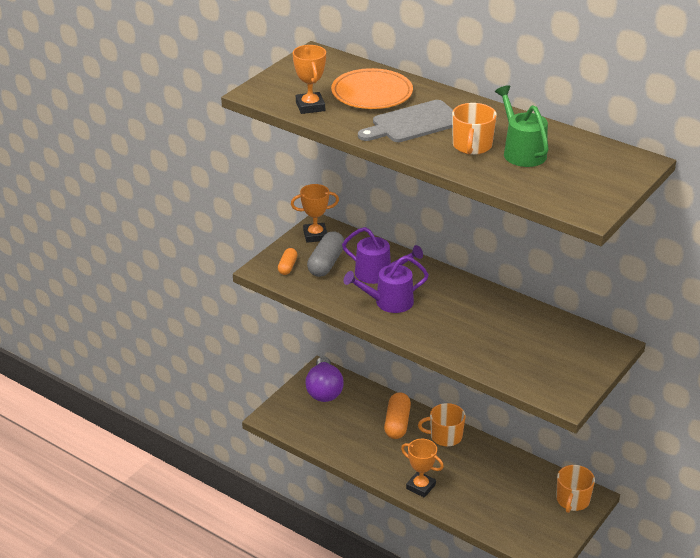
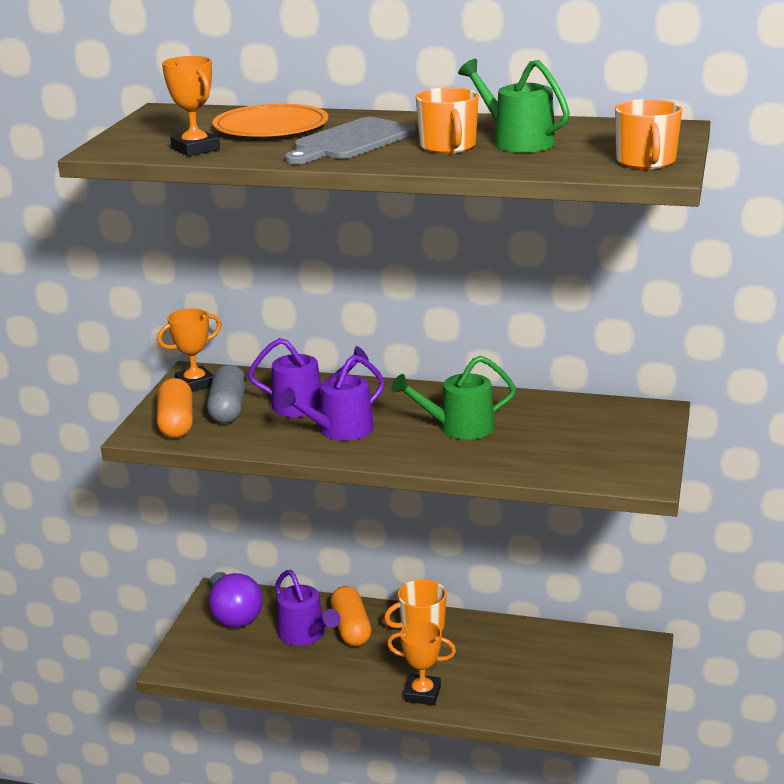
camera: 20 degrees left, 10 degrees down
orange capsule [278,248,298,275] -> orange capsule [157,378,193,438], size x1.72
orange mug [556,465,595,513] -> orange mug moved to [615,99,682,169]
none -> purple watering can [275,570,340,646]
none -> green watering can [391,356,516,440]

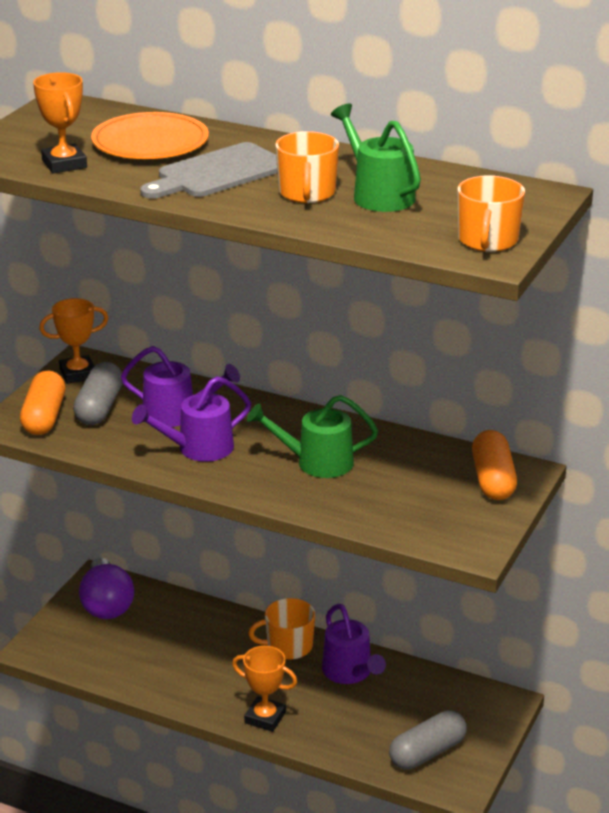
camera: 10 degrees right, 5 degrees up
purple watering can [275,570,340,646] -> purple watering can moved to [322,604,386,684]
orange capsule [330,586,372,646] -> orange capsule moved to [472,430,517,500]
none -> grey capsule [389,710,467,770]

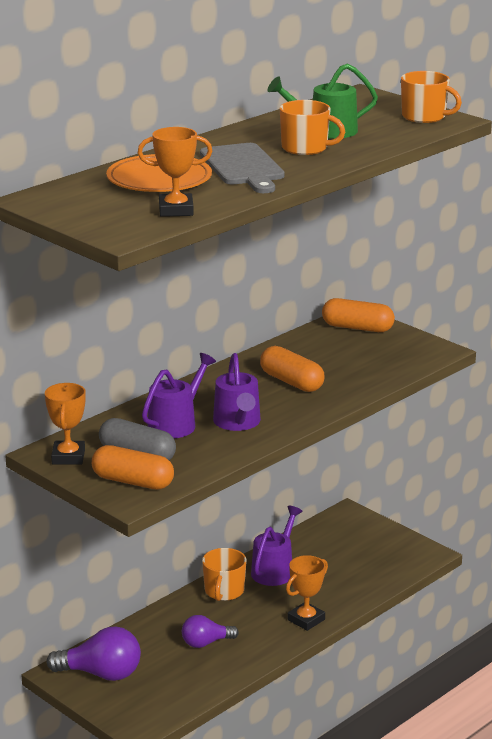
camera: 70 degrees left, 5 degrees down
green watering can [247,395,378,478] -> orange capsule [260,346,324,392]
purple watering can [322,604,386,684] -> purple watering can turned 60 degrees counterclockwise [251,506,302,586]
grey capsule [389,710,467,770] -> none
none -> purple light bulb [182,615,239,648]

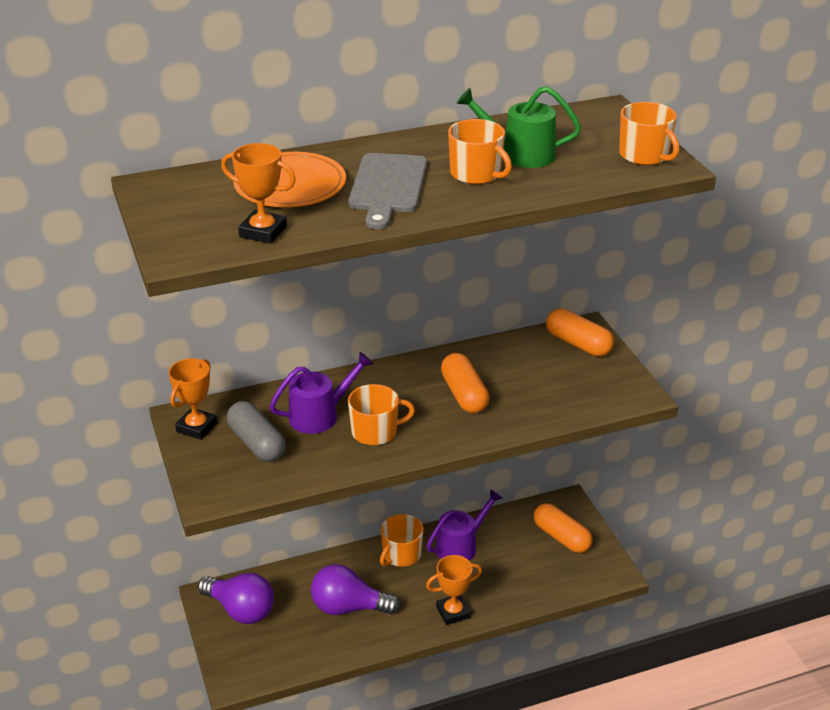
camera: 25 degrees right, 10 degrees up
orange capsule [92,445,174,489] -> orange capsule moved to [534,503,593,553]
purple light bulb [182,615,239,648] -> purple light bulb [311,564,401,615], size x1.59
purple watering can [213,353,261,431] -> orange mug [348,384,415,445]

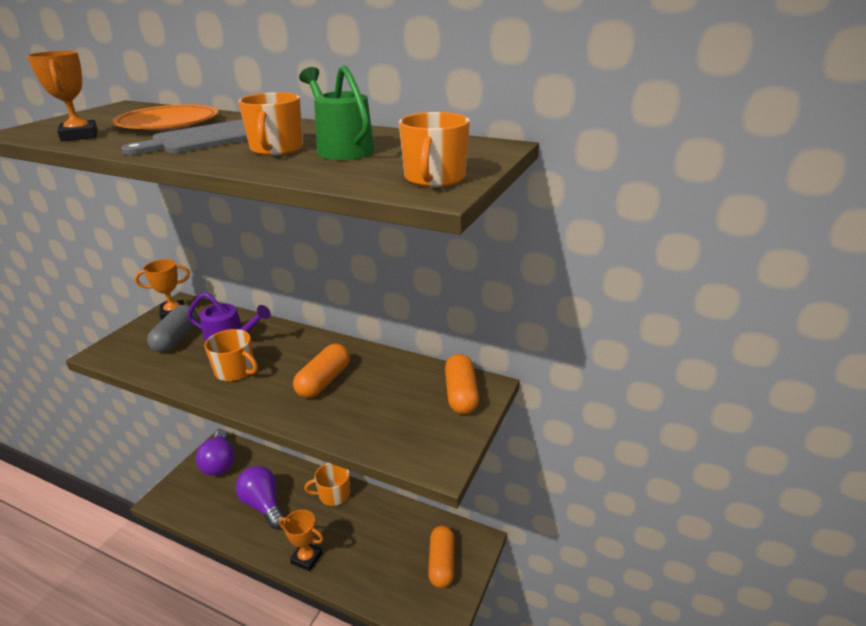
camera: 45 degrees right, 5 degrees down
purple watering can [427,489,502,561] -> none

